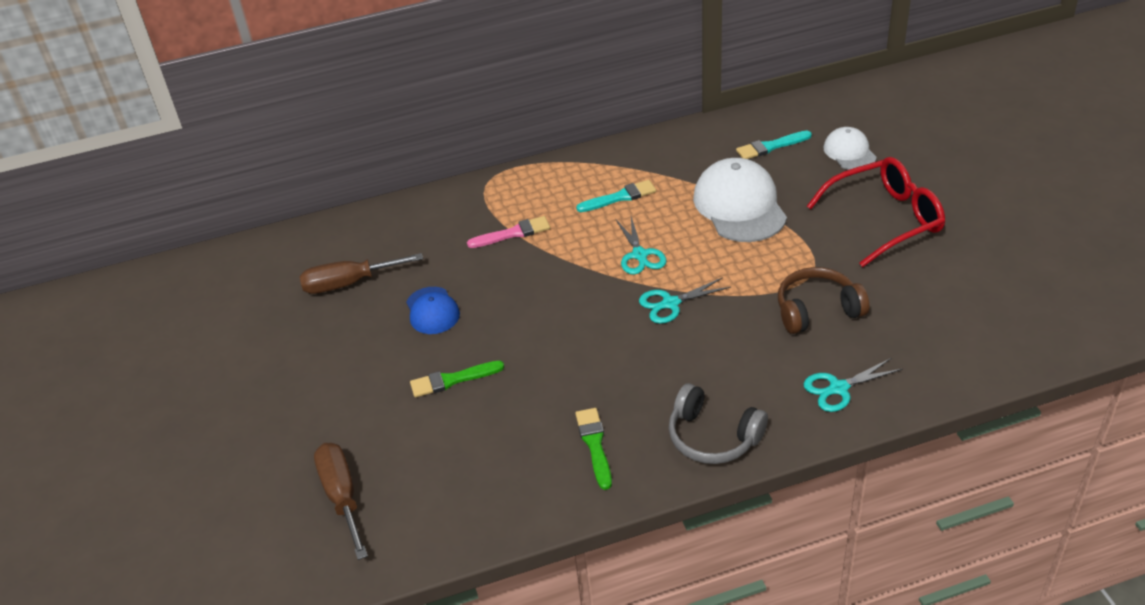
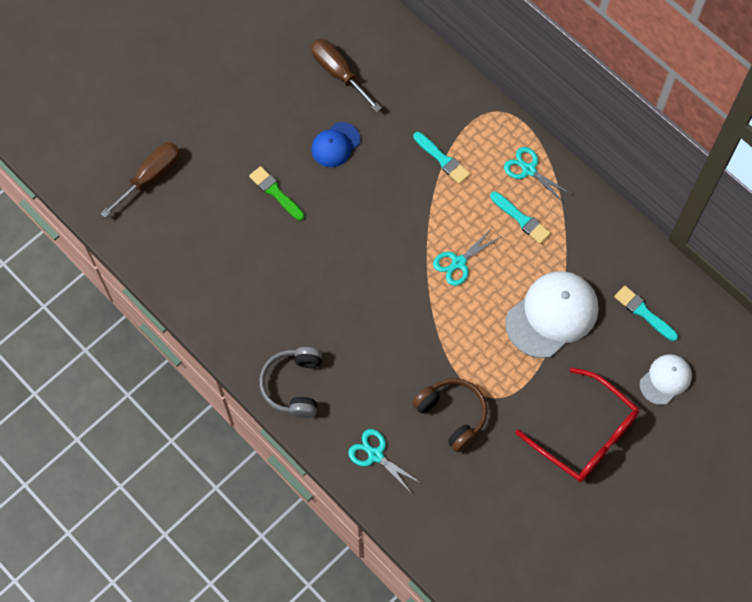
camera: 60 degrees right, 25 degrees up
pink brush [467,216,550,248] -> turquoise brush [413,132,470,184]
green brush [575,408,612,490] -> none
turquoise scissors [639,277,731,324] -> turquoise scissors moved to [504,147,573,202]

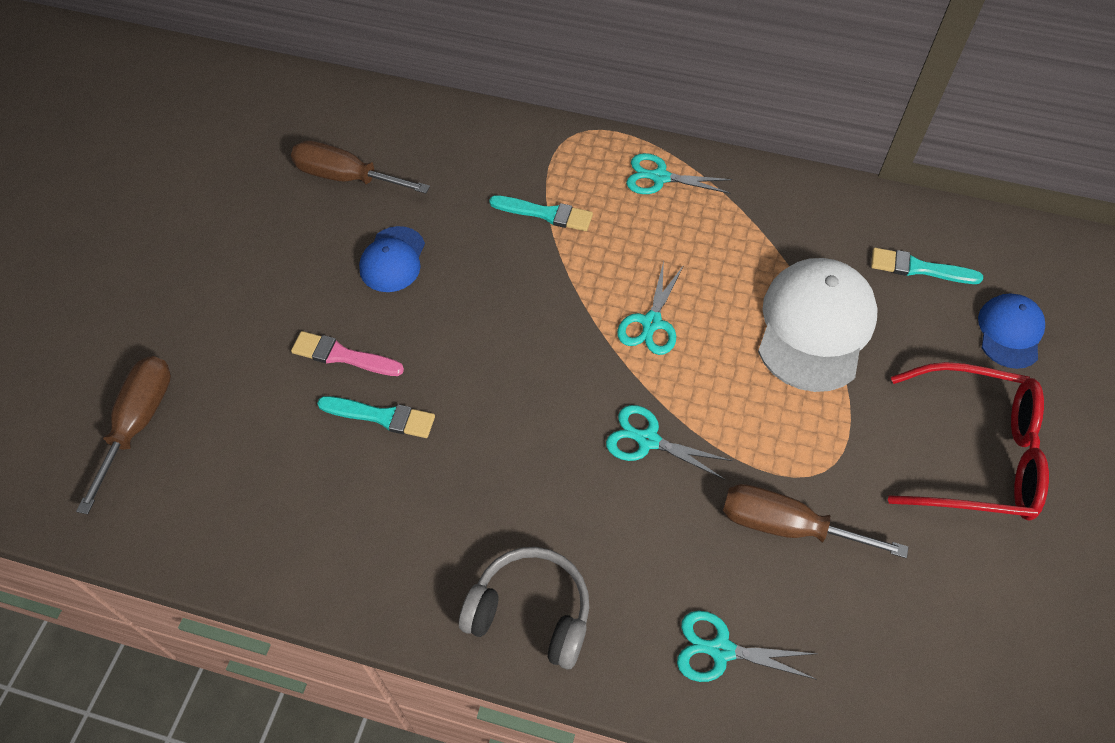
camera: 30 degrees left, 10 degrees down
green brush [249,166,305,221] -> pink brush [291,331,404,376]
grey headphones [259,347,322,418] -> grey headphones turned 135 degrees clockwise [459,547,589,669]
brown headphones [412,378,487,452] -> brown screwdriver [723,484,909,558]
turquoise brush [490,191,551,244] -> turquoise brush moved to [317,396,435,438]
white cap [640,354,692,405] -> blue cap [978,293,1045,369]
none -> turquoise scissors [606,405,732,480]

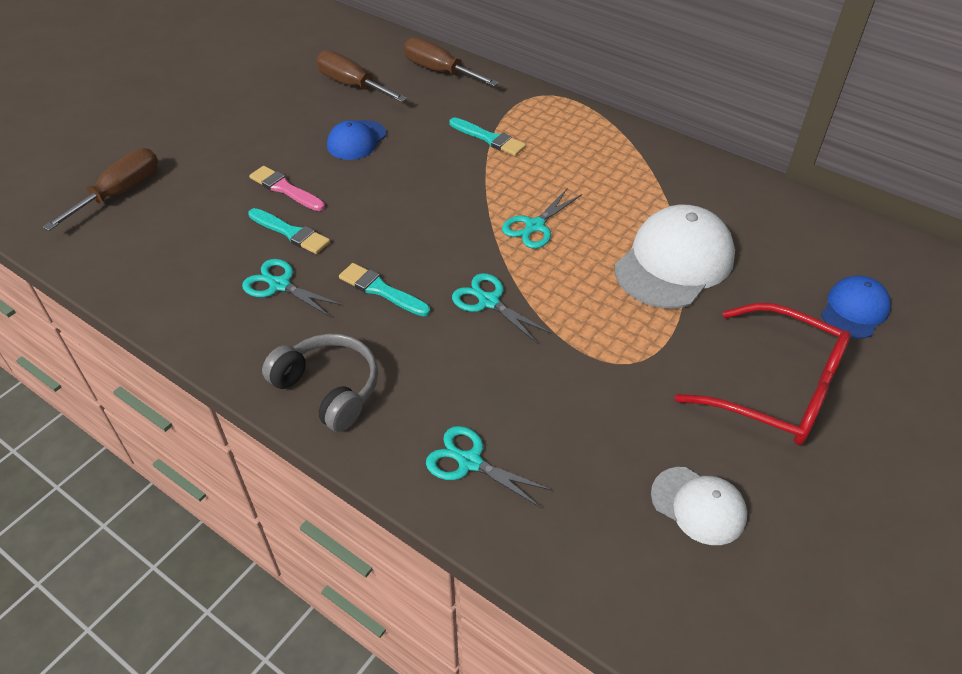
camera: 20 degrees right, 10 degrees down
turquoise scissors [626,153,732,194] -> turquoise scissors moved to [242,259,344,317]
brown screwdriver [723,484,909,558] -> brown screwdriver moved to [404,38,499,86]
turquoise brush [871,248,983,284] -> turquoise brush moved to [339,263,430,317]
none -> white cap [651,467,747,545]

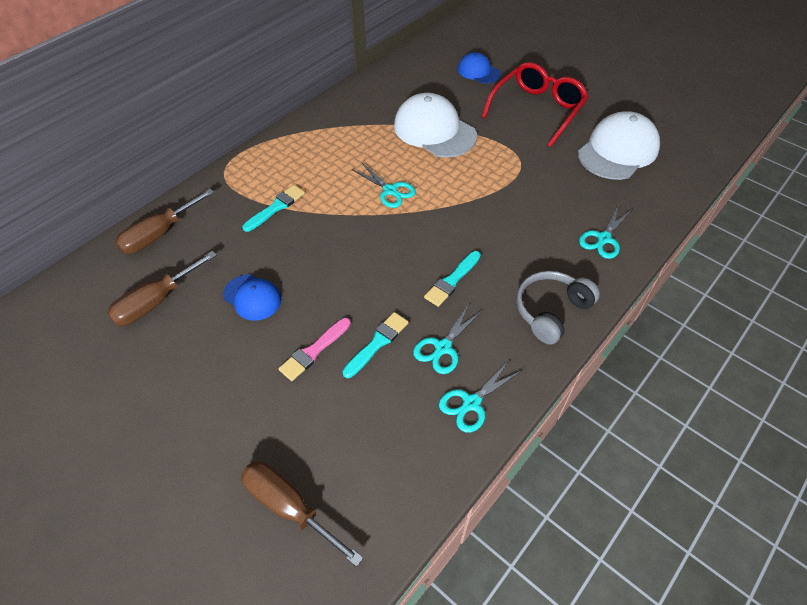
camera: 85 degrees left, 5 degrees up
turquoise scissors [452,273,552,344] -> turquoise scissors moved to [439,361,523,433]
white cap [651,467,747,545] -> white cap [578,111,660,180], size x1.79

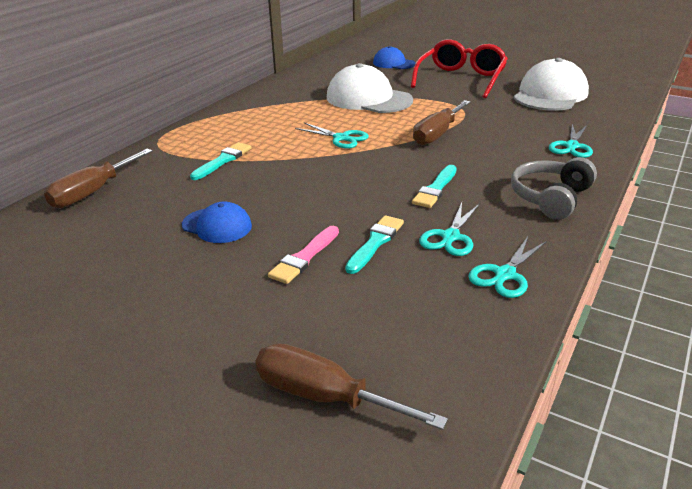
camera: 10 degrees left, 20 degrees down
brown screwdriver [107,251,217,326] -> brown screwdriver moved to [413,100,470,145]

